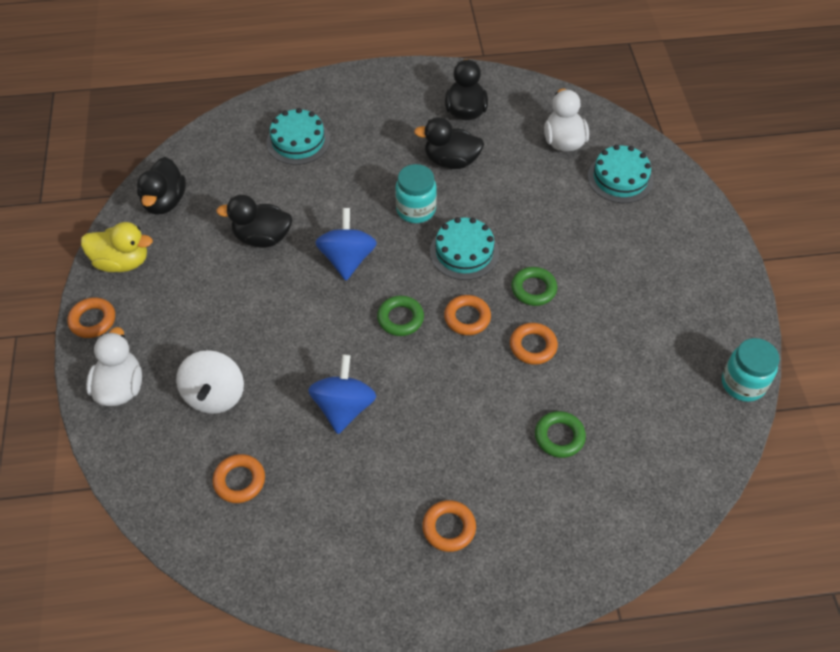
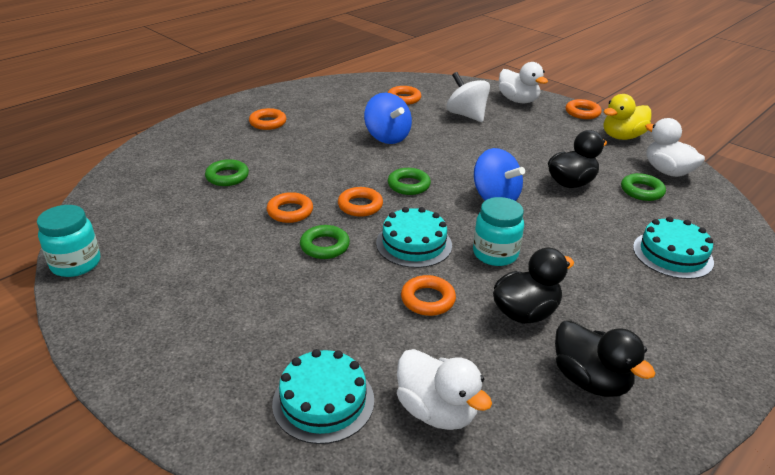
camera: 140 degrees right, 20 degrees down
black duck [137,157,186,215] -> white duck [645,118,705,177]
none -> orange ring [401,275,456,316]
none -> green ring [621,173,666,201]

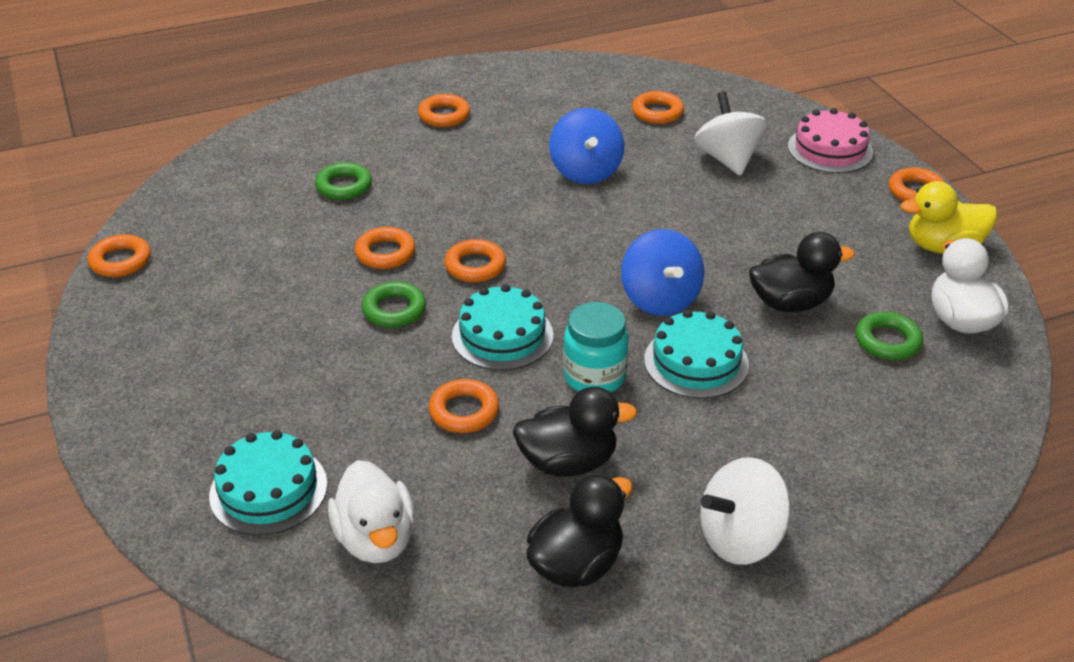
camera: 25 degrees right, 5 degrees up
turquoise jar [37,205,100,277] -> orange ring [88,234,151,277]
green ring [388,168,431,195] -> none
white duck [499,62,548,103] -> pink cake [788,108,873,173]
black duck [555,321,656,397] -> black duck turned 120 degrees counterclockwise [526,474,632,587]
turquoise cake [633,216,714,279] -> turquoise cake moved to [644,310,749,399]
none -> white spinning top [700,457,791,565]

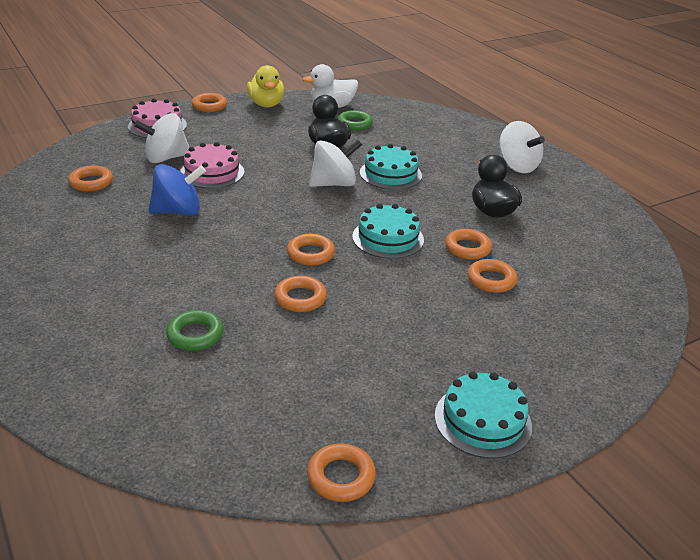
camera: 100 degrees left, 5 degrees down
turquoise cake [209,430,327,535] -> turquoise cake moved to [435,371,532,459]
white duck [328,460,415,563] -> none
green ring [362,281,426,328] -> none
orange ring [418,94,470,127] -> orange ring moved to [467,259,517,293]
black duck [526,474,632,587] -> none
turquoise jar [563,302,629,392] -> none
blue spinning top [621,229,704,316] -> white spinning top [309,140,362,187]
none -> pink cake [180,142,244,188]

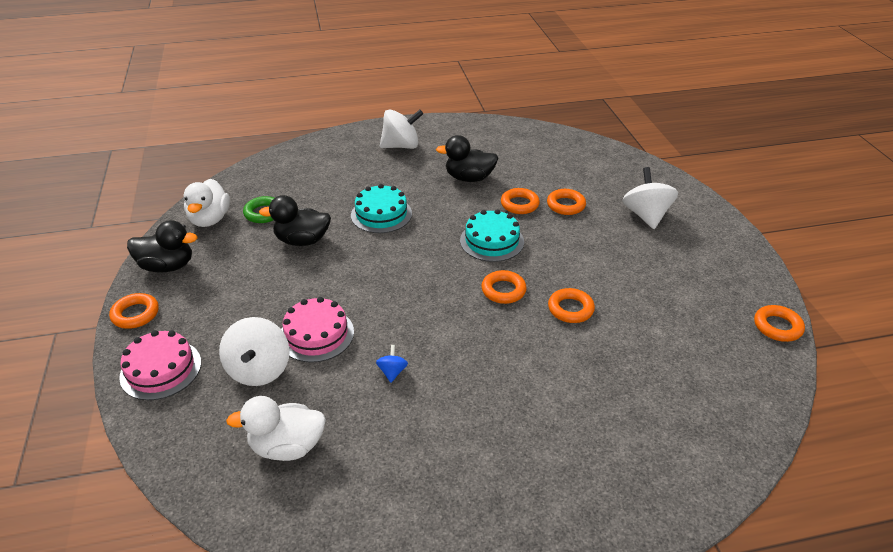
camera: 70 degrees left, 5 degrees up
orange ring [68,165,113,191] -> white duck [226,396,326,461]
blue spinning top [149,164,206,215] -> blue spinning top [376,345,408,383], size x0.47
green ring [166,310,224,351] -> none
yellow duck [247,65,284,107] -> black duck [127,220,197,273]
white spinning top [309,140,362,187] -> white spinning top moved to [622,167,678,229]
turquoise cake [435,371,532,459] -> none

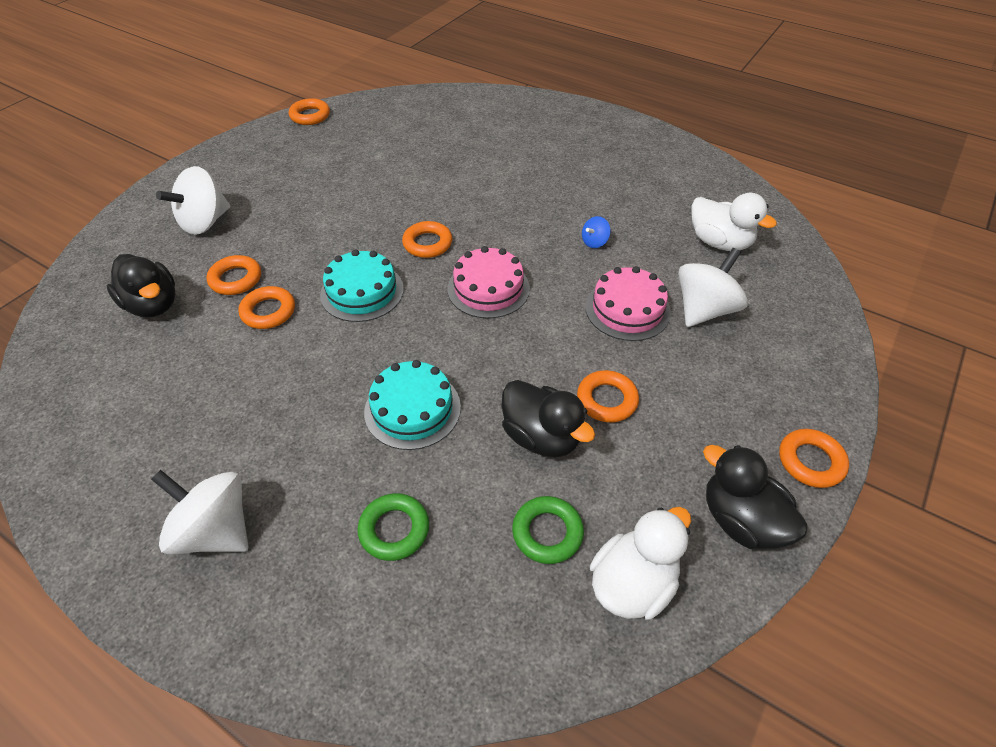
camera: 135 degrees left, 10 degrees up
pink cake [119,330,201,400] -> pink cake moved to [447,246,530,319]
black duck [436,135,498,182] -> black duck moved to [107,254,176,317]
orange ring [548,288,595,323] -> orange ring moved to [577,370,639,422]
none -> green ring [357,493,429,561]

